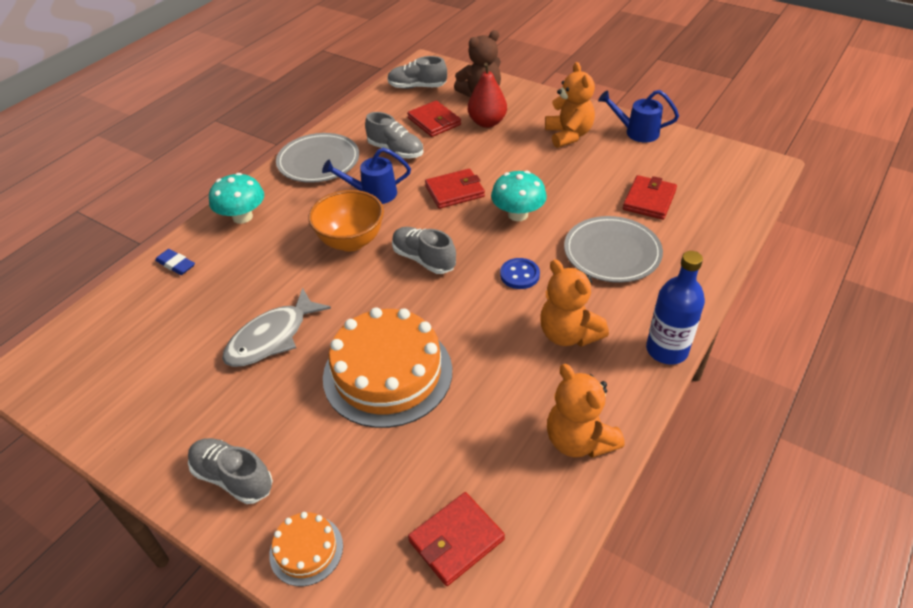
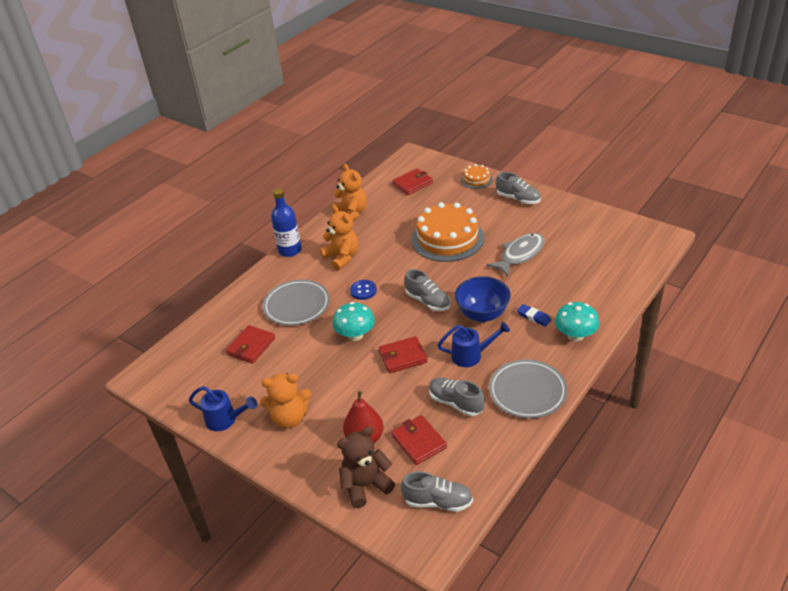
camera: 175 degrees left, 5 degrees down
blue eraser [155,249,195,275] -> blue eraser moved to [517,304,551,327]
orange bowl [308,190,384,252] -> blue bowl [455,276,510,322]
orange teddy bear [545,62,595,148] -> orange teddy bear turned 90 degrees counterclockwise [260,373,311,428]

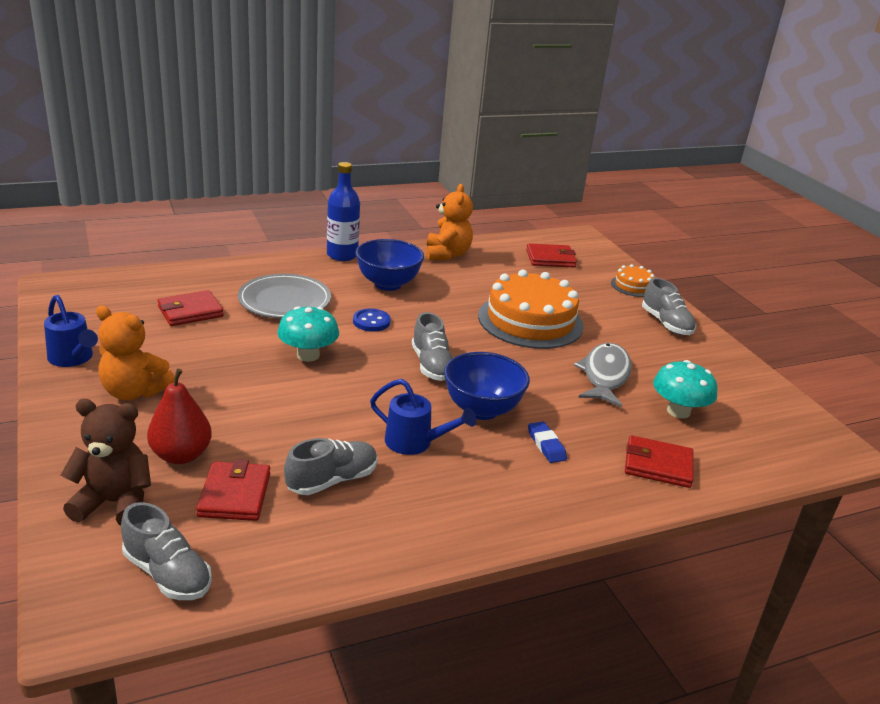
camera: 25 degrees right, 10 degrees down
orange teddy bear [320,205,358,270] -> blue bowl [355,239,424,291]
red wallet [378,336,428,373] -> red wallet moved to [625,435,693,488]
grey shoe [429,378,485,416] -> grey shoe turned 75 degrees clockwise [284,438,378,495]
grey fish [487,233,545,276] -> grey fish turned 60 degrees counterclockwise [573,343,632,407]
grey plate [489,359,567,418] -> none
turquoise mushroom [555,302,600,342] -> turquoise mushroom moved to [653,360,717,419]

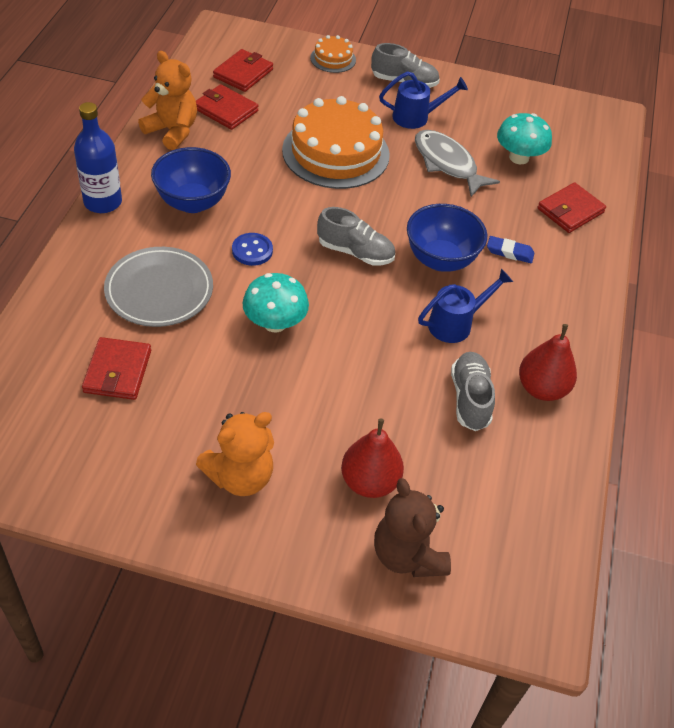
camera: 55 degrees left, 20 degrees up
blue watering can [44,295,98,367] -> blue watering can moved to [379,71,468,129]
brown teddy bear [61,399,151,525] -> brown teddy bear turned 60 degrees counterclockwise [374,478,451,577]
grey shoe [121,502,212,600] -> none
red wallet [196,459,270,521] -> red wallet moved to [196,84,258,130]
none -> red pear [519,324,577,401]

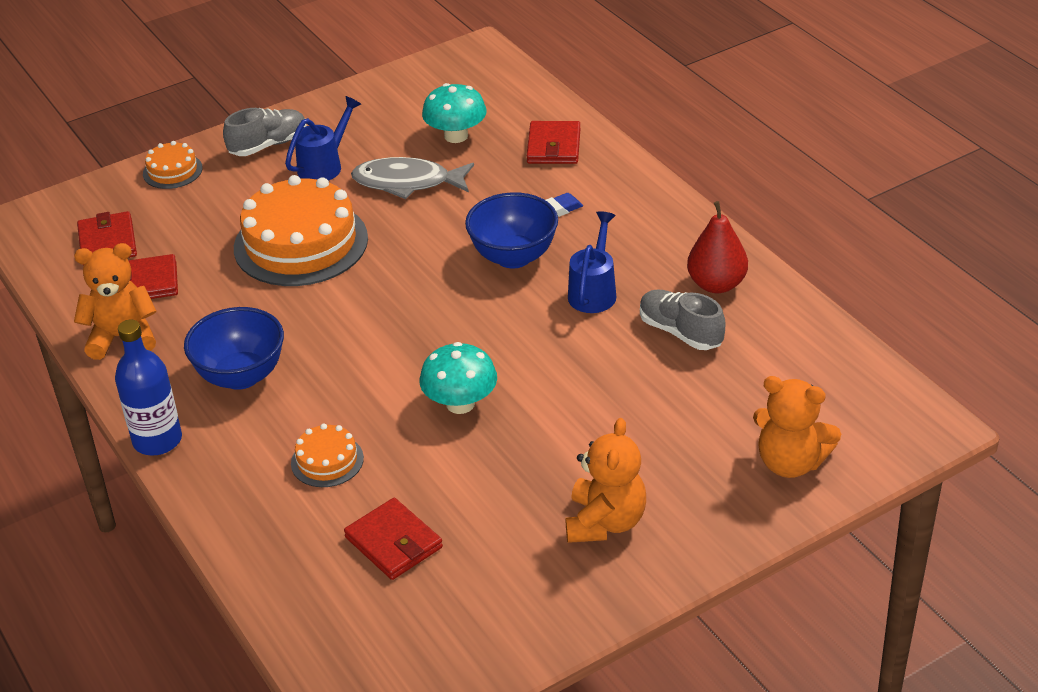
camera: 40 degrees left, 10 degrees down
grey plate [104,247,213,327] -> orange cake [291,423,364,487]
blue button [232,233,273,266] -> none
grey shoe [317,207,395,266] -> none
red pear [341,418,404,498] -> none
brown teddy bear [374,478,451,577] -> orange teddy bear [753,376,841,478]

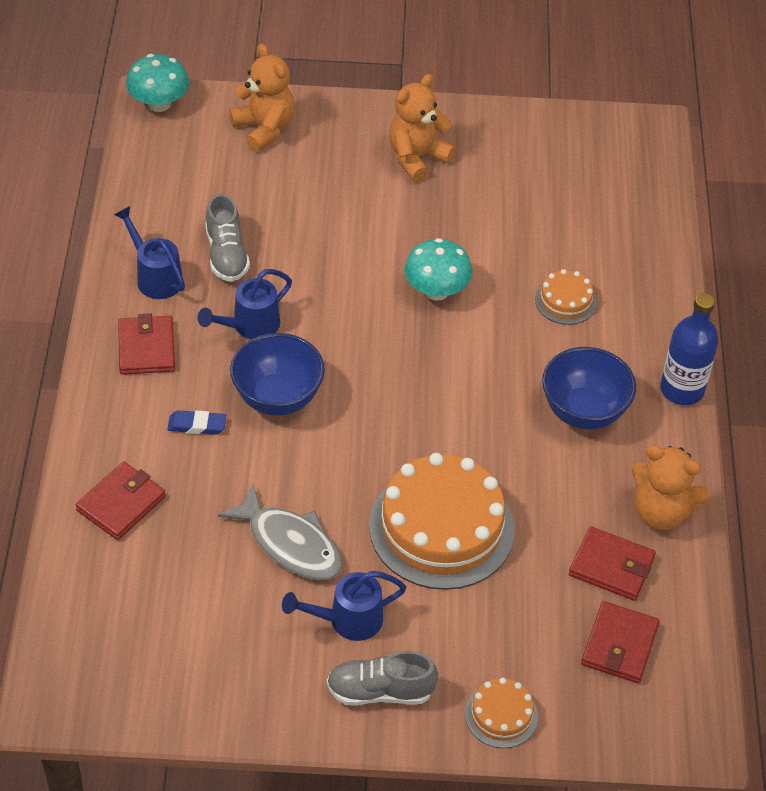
camera: 150 degrees left, 10 degrees up
red wallet [344,498,443,580] -> red wallet moved to [118,313,175,375]
turquoise mushroom [422,83,487,143] -> turquoise mushroom moved to [126,54,189,112]
red pear [687,201,748,293] -> blue watering can [114,206,185,299]

